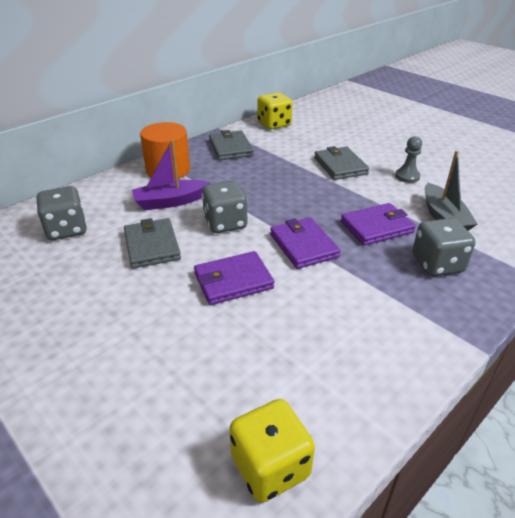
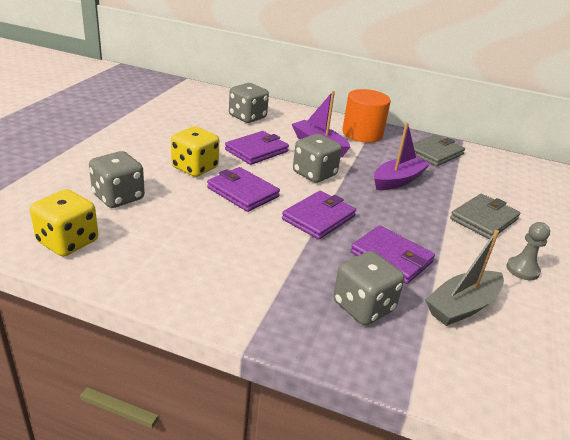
camera: 60 degrees right, 5 degrees down
grey wallet [124,218,181,269] -> purple wallet [225,131,289,165]
yellow dice [257,92,293,129] -> yellow dice moved to [171,126,219,177]
none -> grey dice [89,151,145,208]
none -> purple boat [374,122,431,190]

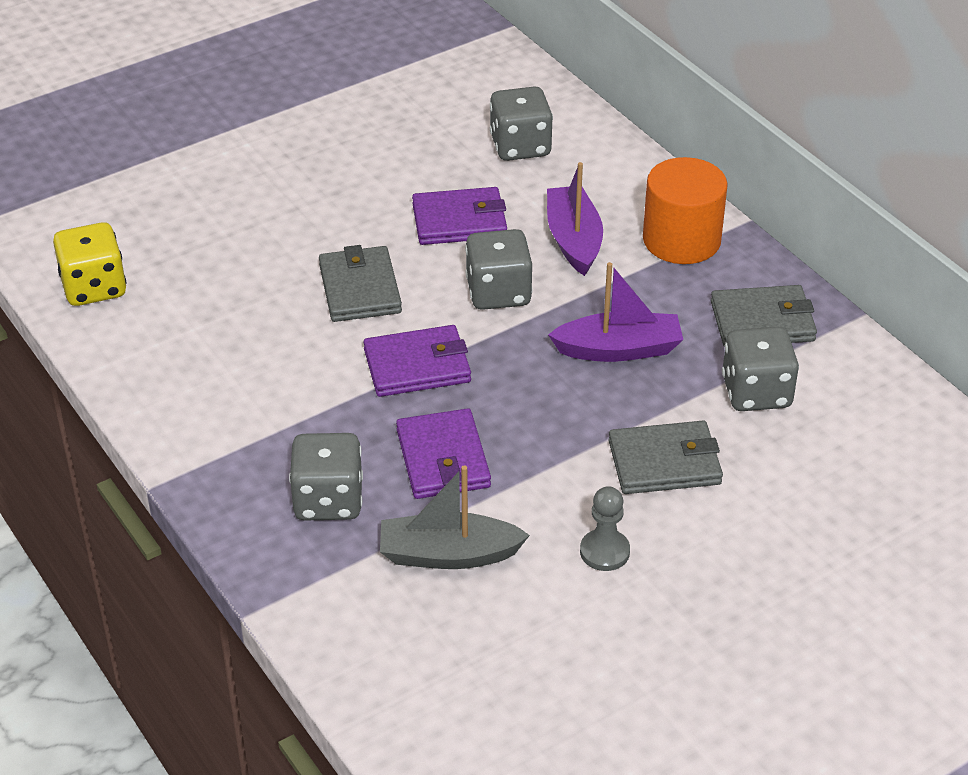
camera: 40 degrees right, 10 degrees up
grey dice [89,151,145,208] -> grey dice moved to [722,327,799,411]
yellow dice [171,126,219,177] -> none
purple wallet [207,167,280,212] -> grey wallet [319,245,402,322]

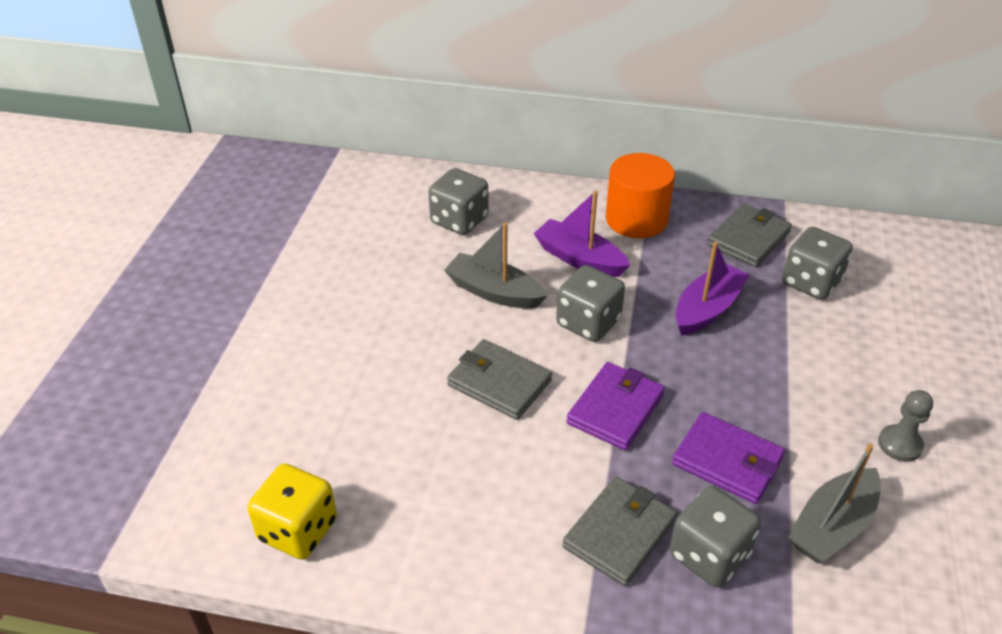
camera: 45 degrees left, 0 degrees up
purple wallet [412,187,507,245] -> grey boat [444,222,547,309]
grey wallet [609,421,723,494] -> grey wallet moved to [562,477,677,586]

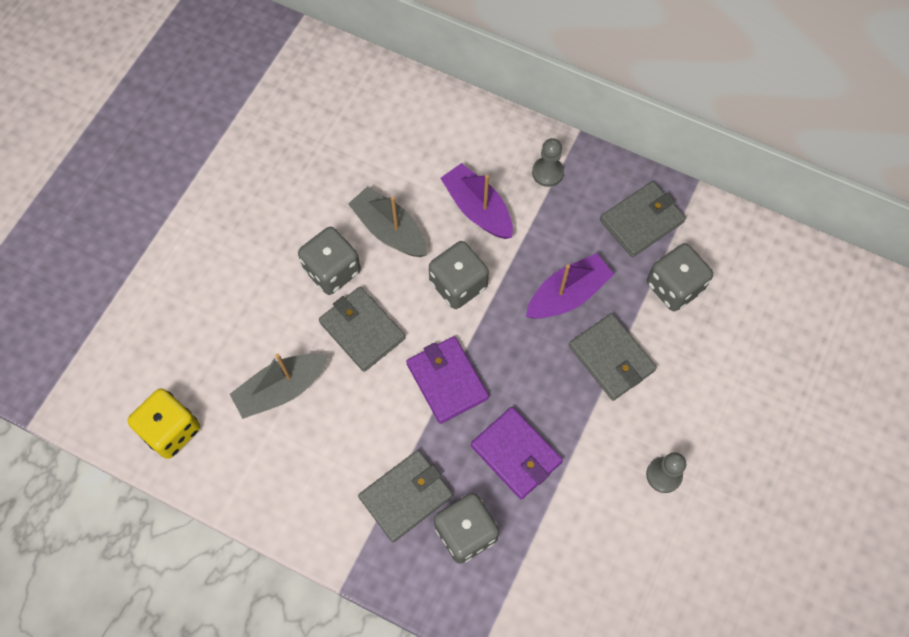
camera: 15 degrees right, 25 degrees up
grey dice [428,168,489,235] -> grey dice moved to [298,227,361,295]
purple wallet [566,362,665,450] -> purple wallet turned 75 degrees counterclockwise [406,336,489,424]
orange cylinder [606,153,675,238] -> grey pawn [532,138,564,187]
grey boat [788,443,881,563] -> grey boat moved to [230,354,329,419]
none -> grey wallet [569,313,657,401]

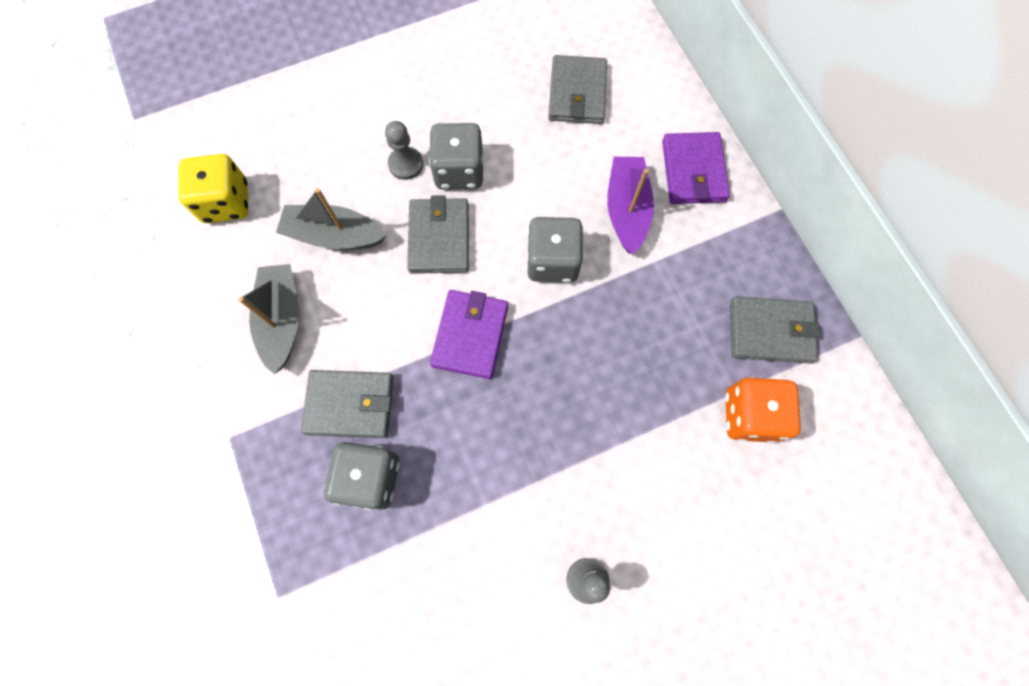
camera: 40 degrees right, 5 degrees up
grey boat [348,186,427,257] -> grey boat moved to [238,264,299,374]
purple wallet [471,407,563,499] -> purple wallet moved to [662,132,730,204]
purple boat [526,253,614,319] -> none
grey pawn [532,138,564,187] -> grey pawn moved to [385,121,423,180]
grey wallet [569,313,657,401] -> grey wallet moved to [548,55,607,124]
grey dice [647,243,713,311] -> orange dice [725,377,801,443]

